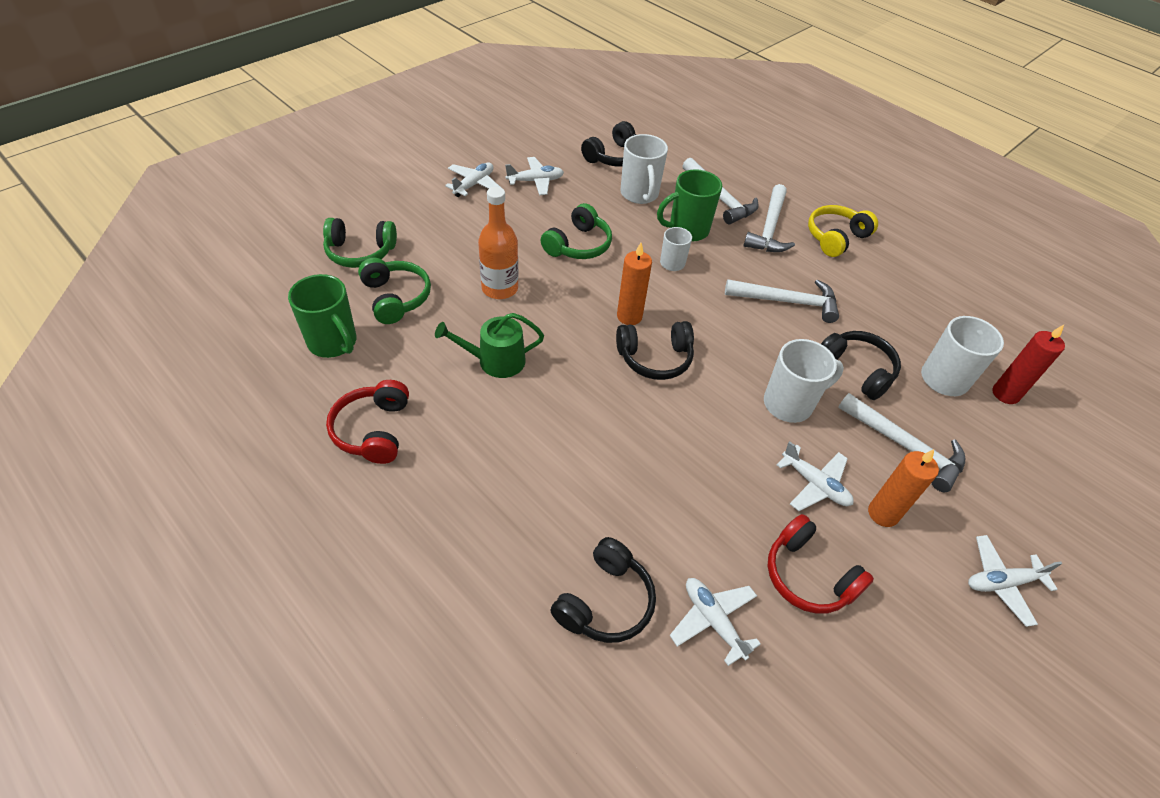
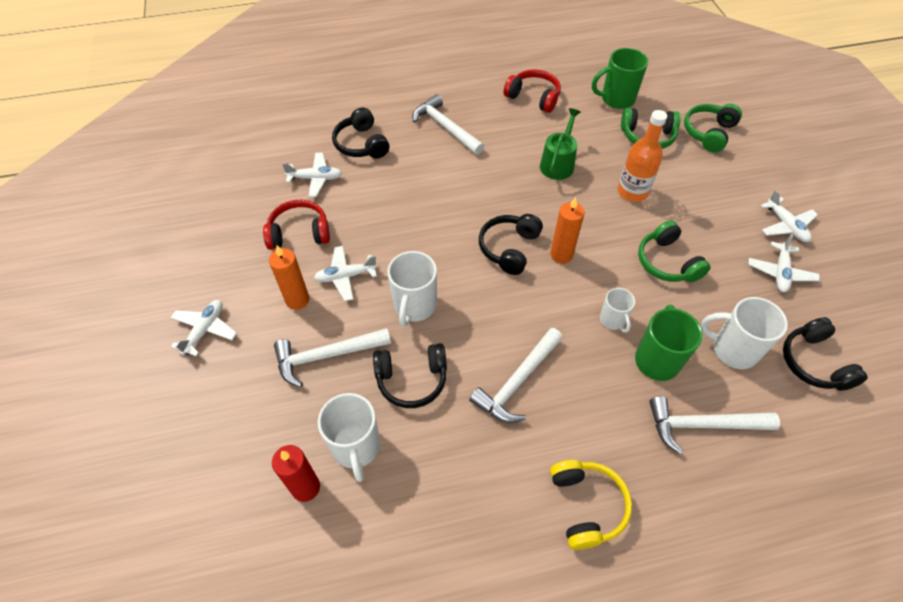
camera: 125 degrees right, 5 degrees up
white hammer [743,184,795,252] -> white hammer moved to [412,94,484,155]

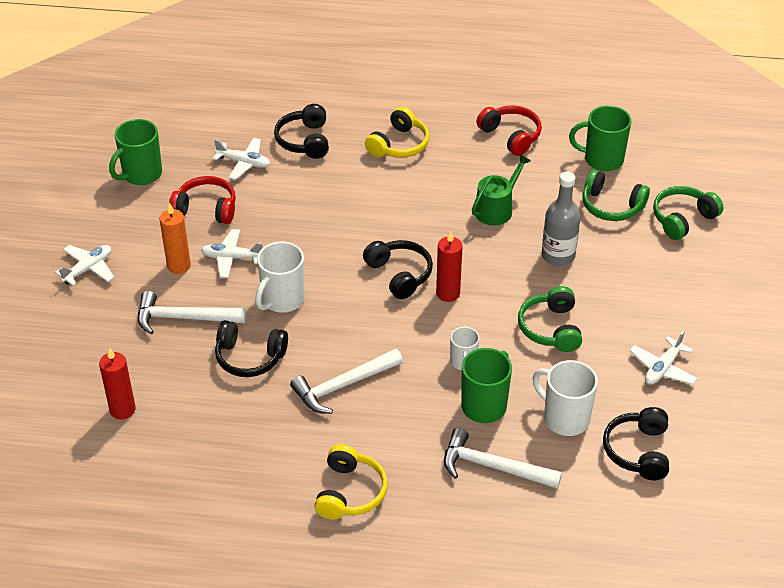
camera: 20 degrees right, 10 degrees down
white mug [318,393,380,482] -> none
white hammer [412,94,484,155] -> yellow headphones [365,107,429,158]
black headphones [479,214,543,275] -> black headphones turned 105 degrees clockwise [363,240,433,299]
orange candle [550,197,585,263] -> red candle [436,231,463,302]
orange bottle [618,110,667,202] -> grey bottle [542,172,581,266]
white plane [761,190,818,242] -> none
none -> green mug [109,119,162,185]

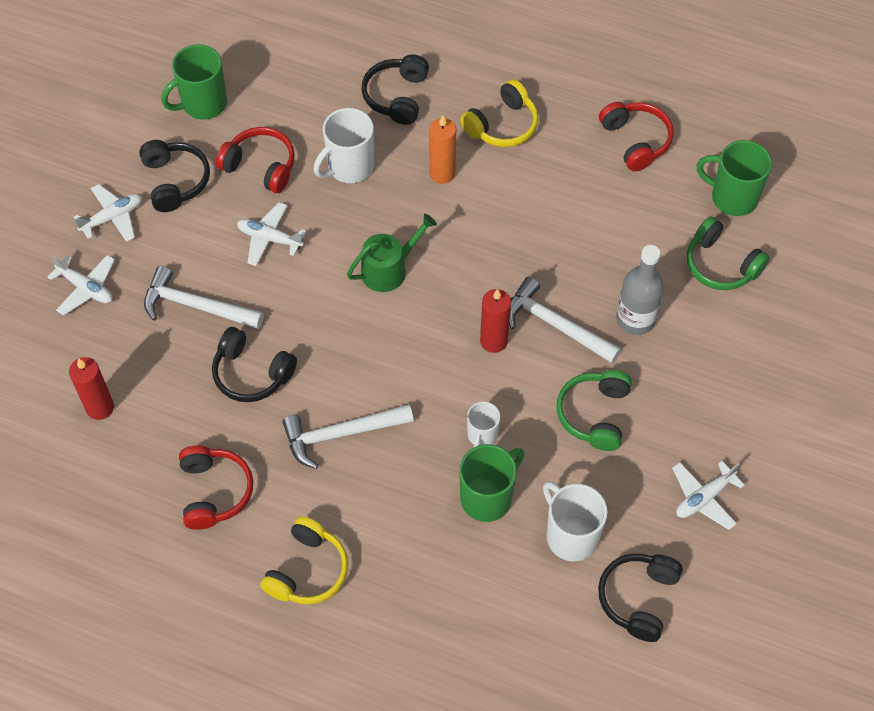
camera: 15 degrees right, 15 degrees up
orange candle [160,203,191,274] -> orange candle moved to [429,115,456,184]
white plane [213,138,270,180] -> white plane moved to [47,255,115,316]
white mug [255,242,305,313] -> white mug moved to [314,108,374,183]
black headphones [363,240,433,299] -> black headphones moved to [139,140,210,212]
white hammer [444,428,562,489] -> white hammer moved to [509,277,621,363]
green watering can [472,154,531,226] -> green watering can moved to [347,214,437,292]
green headphones [653,186,723,240] -> none
none -> red headphones [179,445,253,530]

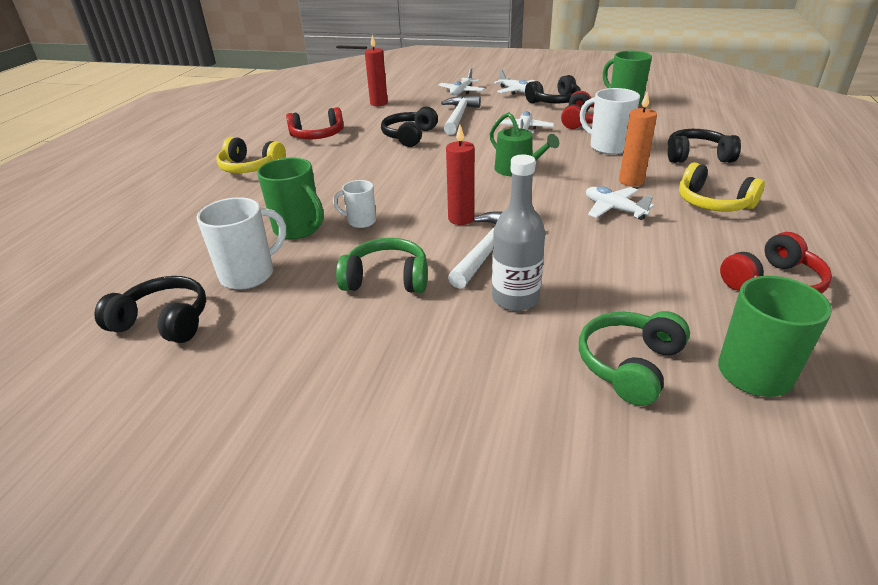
camera: 85 degrees right, 25 degrees down
white hammer [282,404,414,469] -> none
white plane [672,461,745,530] -> white plane moved to [586,186,655,220]

